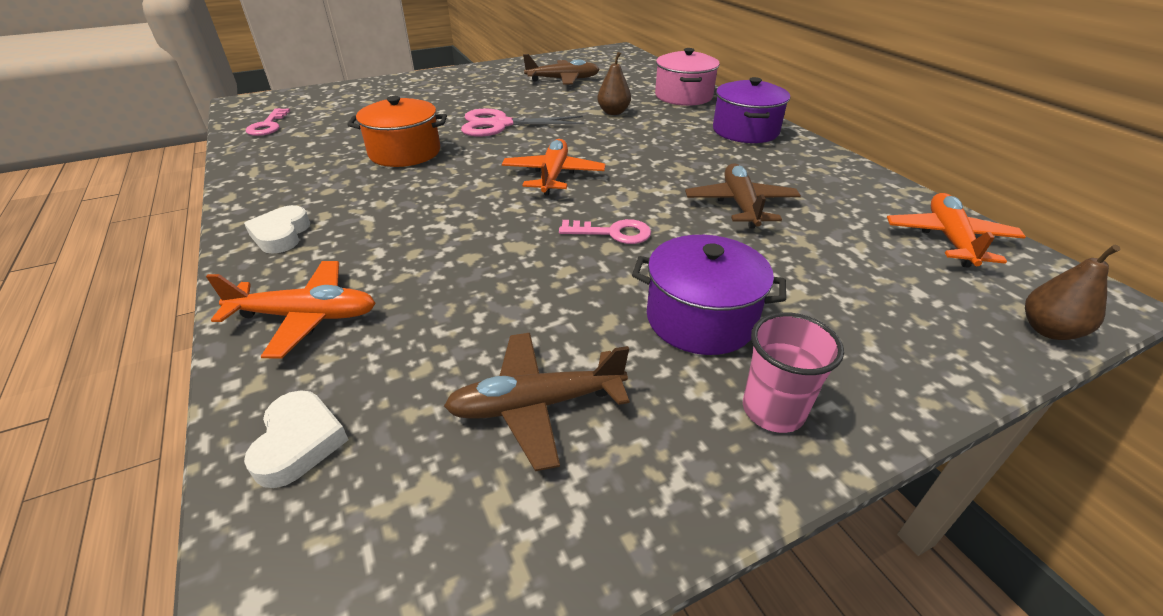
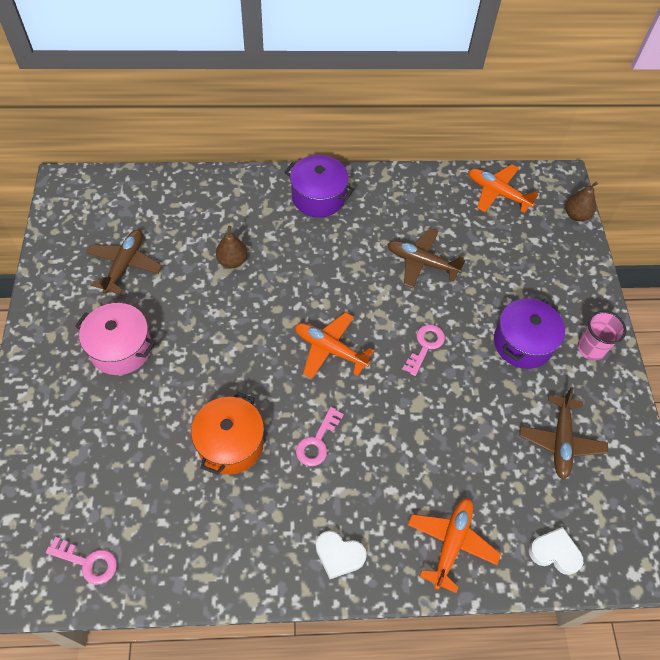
camera: 70 degrees left, 20 degrees up
pink scissors [461,108,584,137] -> none
pink pot [655,48,720,106] -> pink pot moved to [75,303,155,375]
none -> pink key [296,407,344,466]

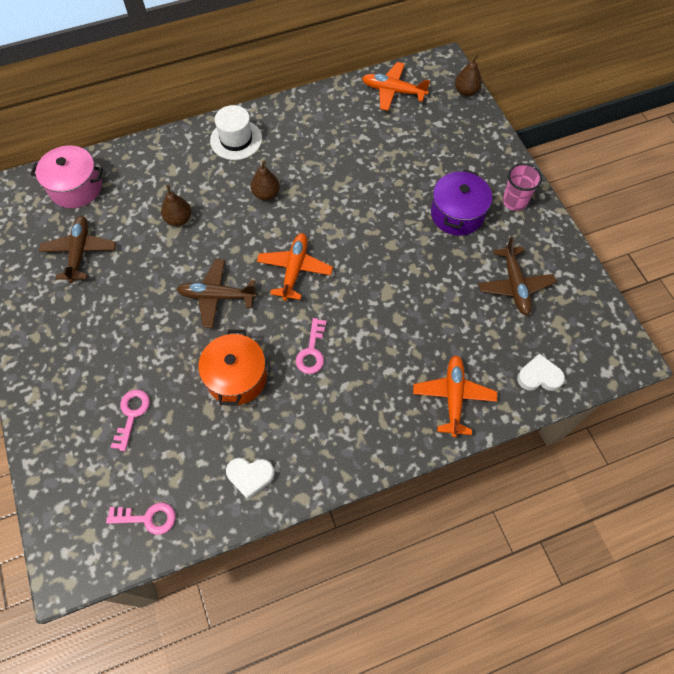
camera: 15 degrees left, 5 degrees up
pink pot [75,303,155,375] -> pink pot moved to [30,146,103,208]
purple pot [285,155,354,217] -> white hat [210,105,262,160]
orange plane [295,312,374,379] -> orange plane turned 90 degrees clockwise [257,233,333,301]
white heart [316,531,367,579] -> white heart moved to [226,458,275,499]
brown plane [387,228,466,288] -> brown plane moved to [177,259,257,328]
pink key [403,324,445,376] -> pink key moved to [111,390,150,451]
none -> brown pear [251,161,280,201]

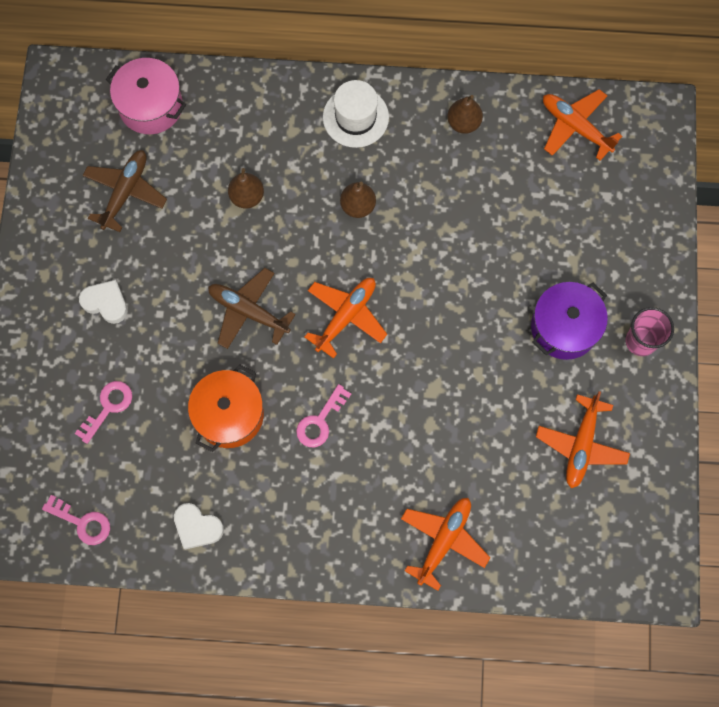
camera: 25 degrees right, 10 degrees up
brown pear [455,55,482,96] -> brown pear moved to [447,95,483,134]
brown plane [478,237,556,315] -> orange plane [536,391,630,488]
white heart [517,353,565,391] -> white heart moved to [79,280,128,324]

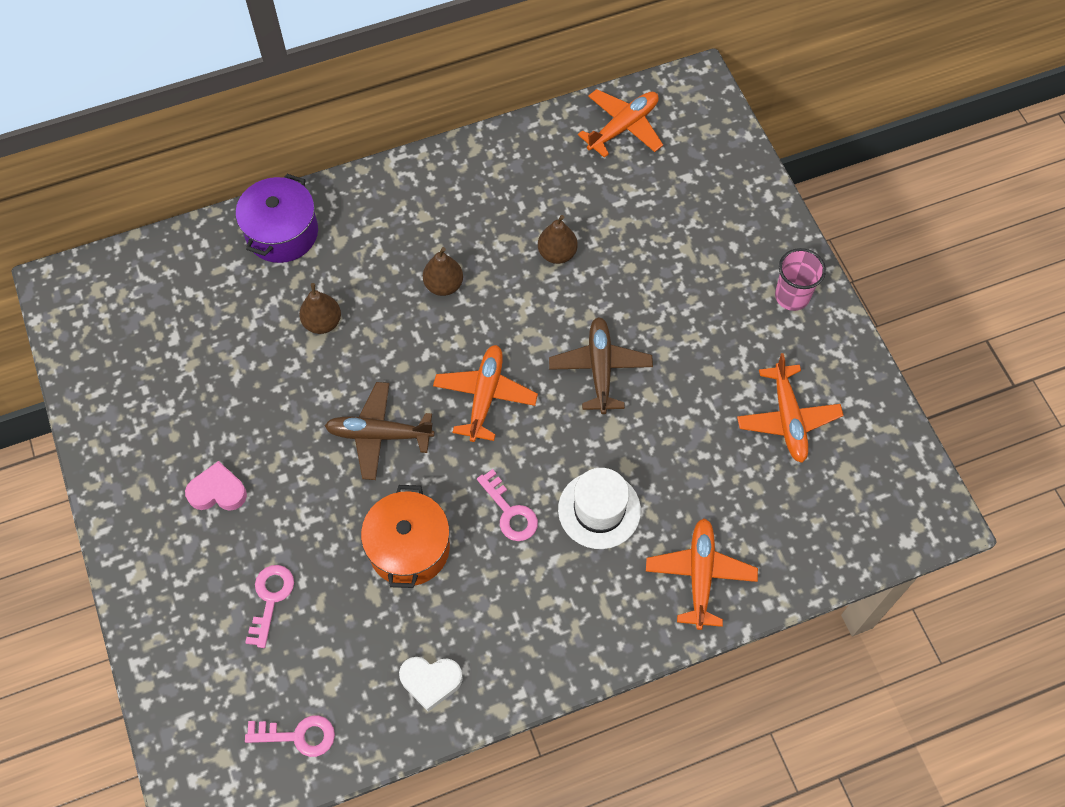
camera: 25 degrees left, 10 degrees down
white heart [79,280,128,324] -> pink heart [185,461,247,511]
brown plane [82,150,167,232] -> brown plane moved to [549,317,653,414]
pink pot [106,58,186,134] -> none
pink key [296,384,351,447] -> pink key turned 45 degrees counterclockwise [477,469,538,541]
white hat [323,80,389,148] -> white hat moved to [558,468,641,549]
brown pear [447,95,483,134] -> brown pear moved to [538,215,578,264]
purple pot [531,282,608,360] -> purple pot moved to [236,174,318,263]
orange plane [543,89,622,161] -> orange plane turned 120 degrees clockwise [578,89,663,158]

